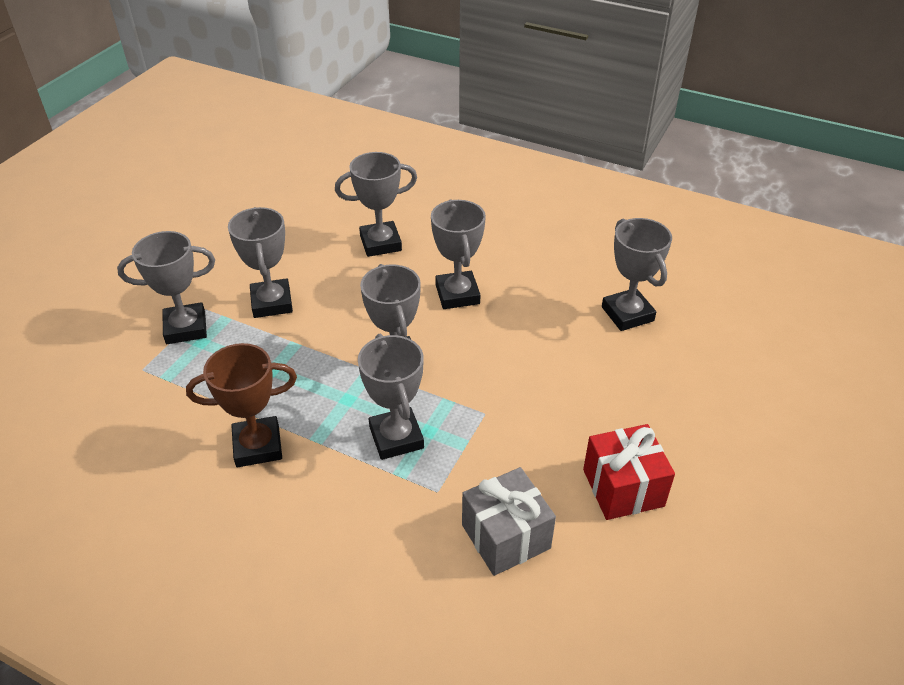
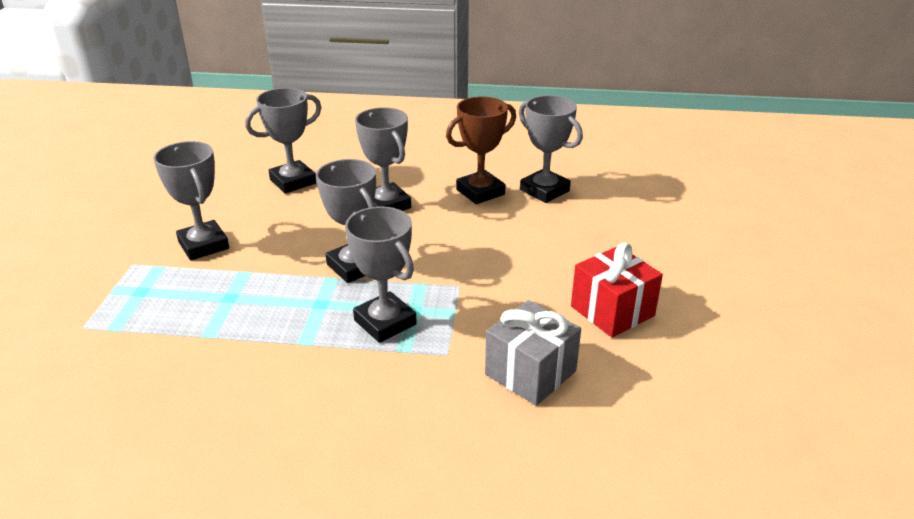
camera: 20 degrees left, 10 degrees down
grey trophy [117,231,215,344] -> none
brown trophy [186,343,297,467] -> brown trophy moved to [446,97,516,204]

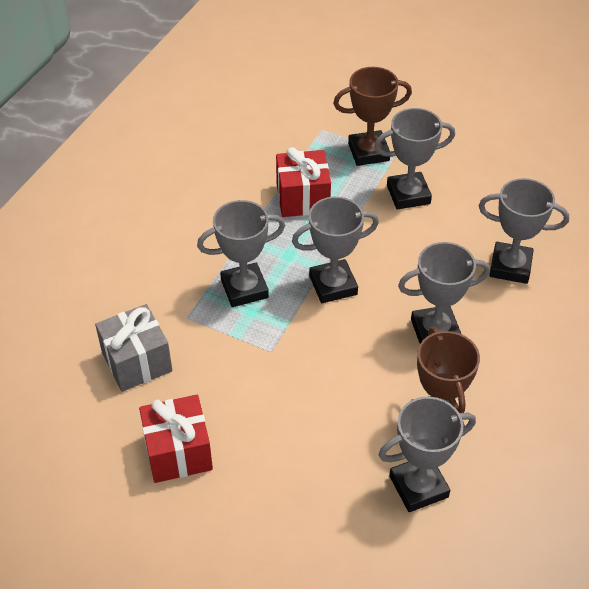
camera: 110 degrees right, 15 degrees up
grey trophy [245,88,322,193] -> grey trophy turned 60 degrees counterclockwise [479,178,569,284]
none -> red gift [276,147,331,217]
none -> brown trophy [333,67,412,166]

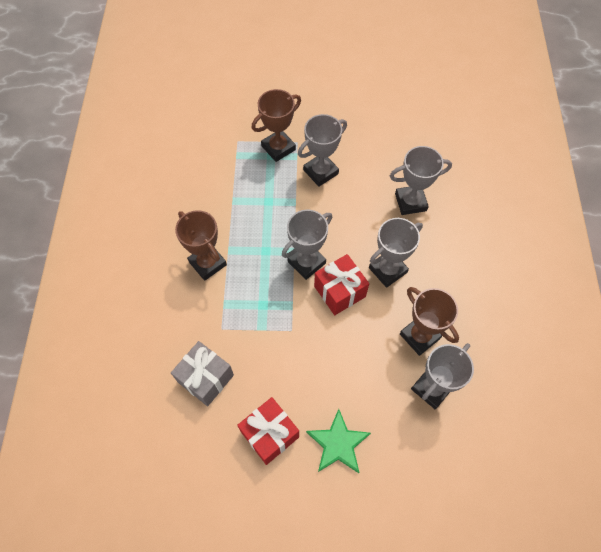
camera: 25 degrees left, 15 degrees up
grey trophy [197,200,285,307] -> none
red gift [276,147,331,217] -> red gift moved to [314,254,369,315]
none -> brown trophy [175,210,227,281]
none -> green star [306,409,371,473]

